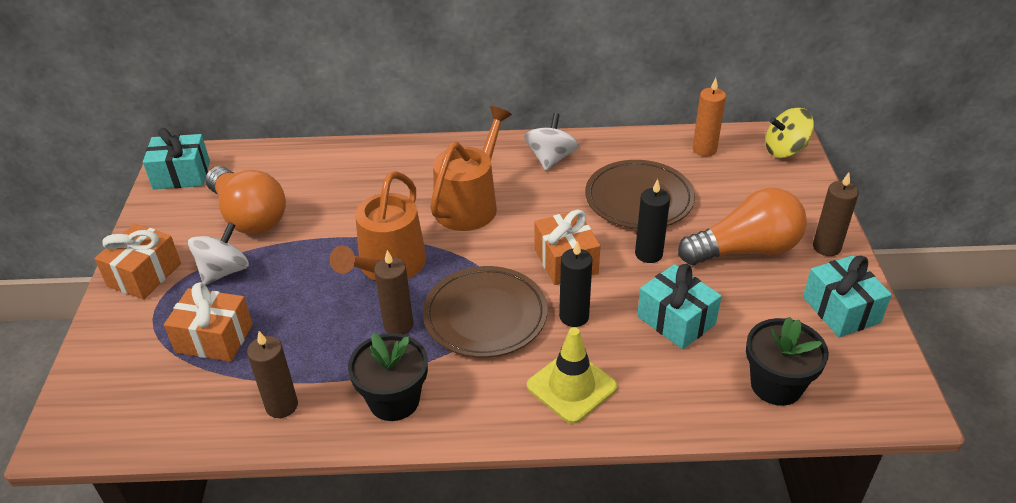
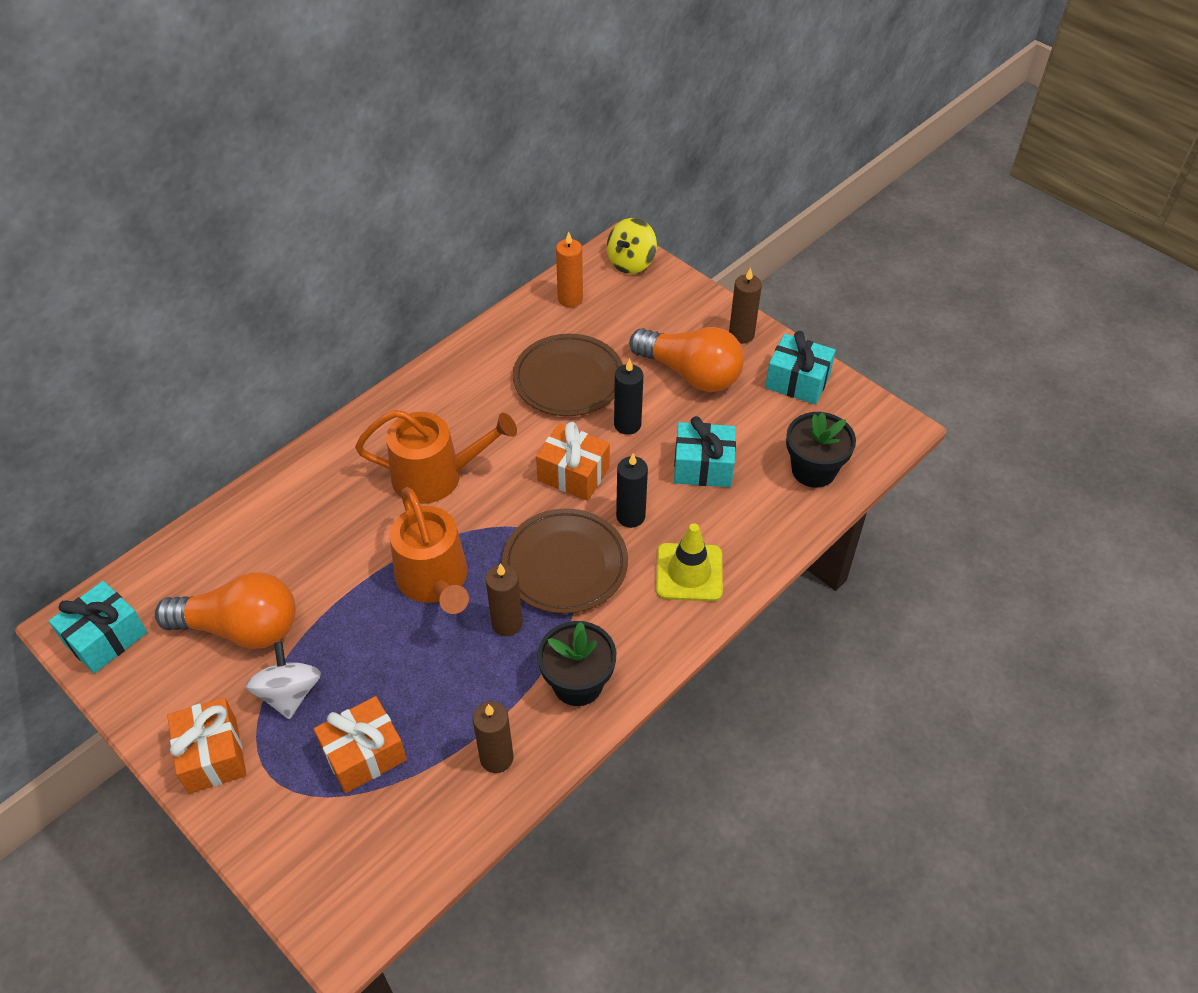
camera: 45 degrees left, 10 degrees up
orange watering can [431,106,512,231] -> orange watering can turned 105 degrees clockwise [355,410,517,504]
white spinning top [524,113,579,171] -> none
orange light bulb [678,188,807,265] -> orange light bulb turned 90 degrees clockwise [629,327,744,392]

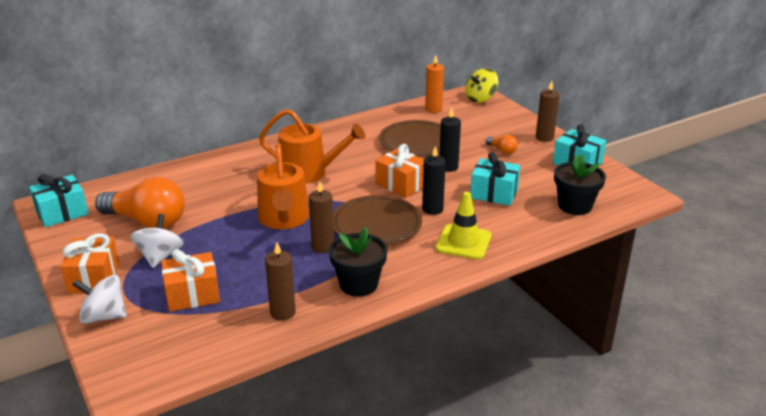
camera: 15 degrees right, 20 degrees down
orange light bulb [629,327,744,392] -> orange light bulb [485,135,518,154], size x0.43
none -> white spinning top [72,275,126,324]

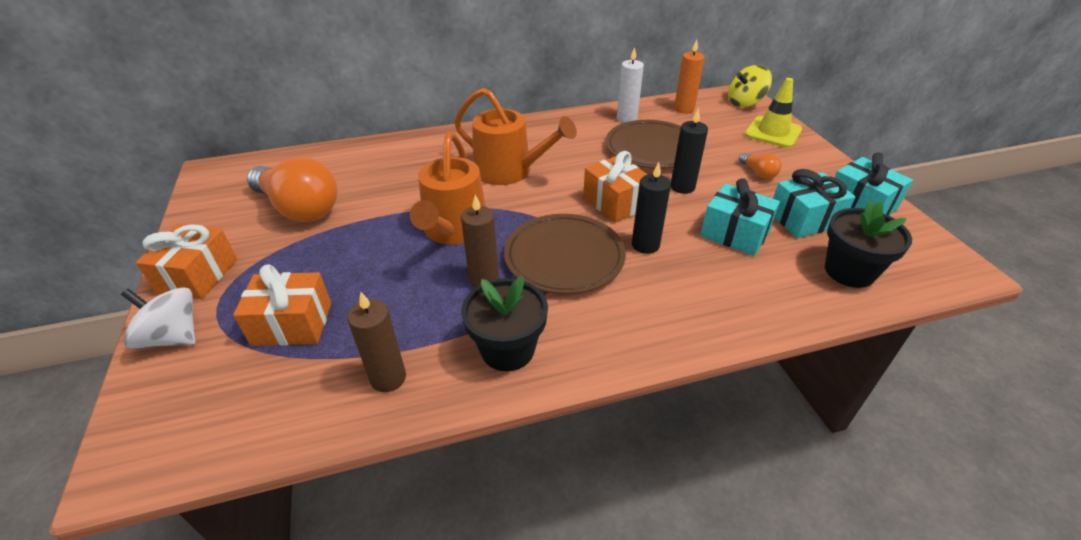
camera: 15 degrees right, 10 degrees up
turquoise gift [29,174,89,227] -> turquoise gift moved to [773,169,856,238]
white spinning top [131,214,184,268] -> none
yellow traffic cone [436,192,491,260] -> yellow traffic cone moved to [745,78,802,148]
brown candle [536,81,559,142] -> none
none -> white candle [617,47,644,123]

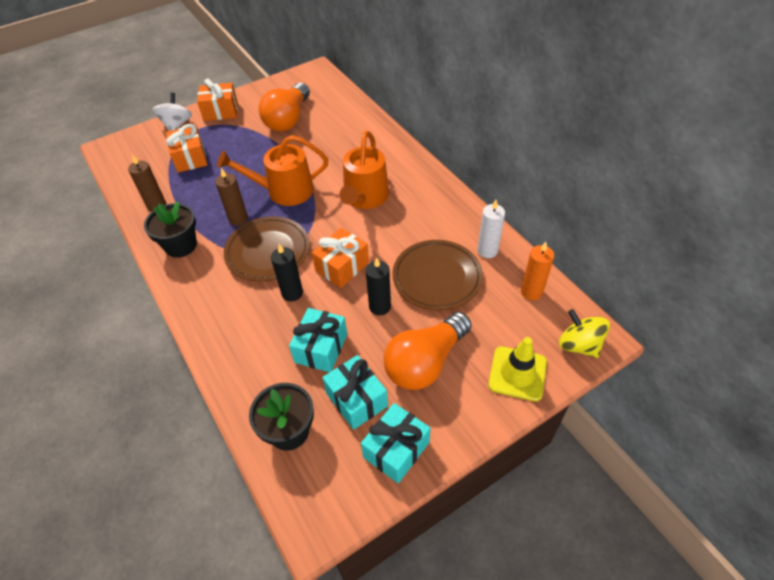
camera: 75 degrees right, 10 degrees up
orange light bulb [739,153,782,179] -> orange light bulb [383,312,472,390], size x2.32

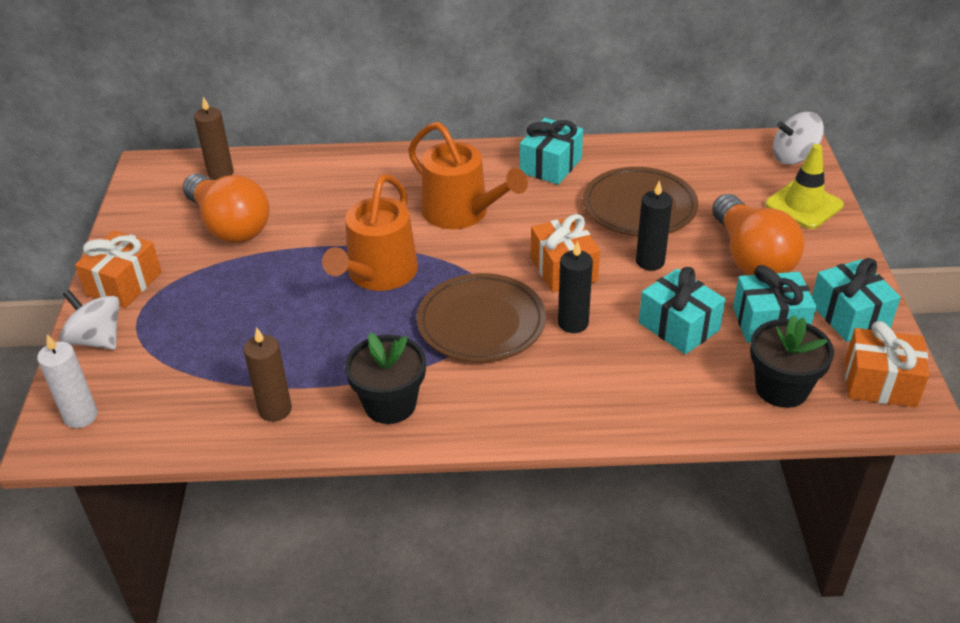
camera: 60 degrees left, 10 degrees down
orange gift [166,124,208,173] -> orange gift moved to [845,321,929,407]
brown candle [215,168,248,226] -> brown candle moved to [194,96,234,180]
white candle [477,200,505,258] -> white candle moved to [37,334,98,428]
orange candle [521,242,554,300] -> none
yellow spinning top [559,309,610,358] -> white spinning top [773,112,824,165]
none -> turquoise gift [520,118,583,185]

